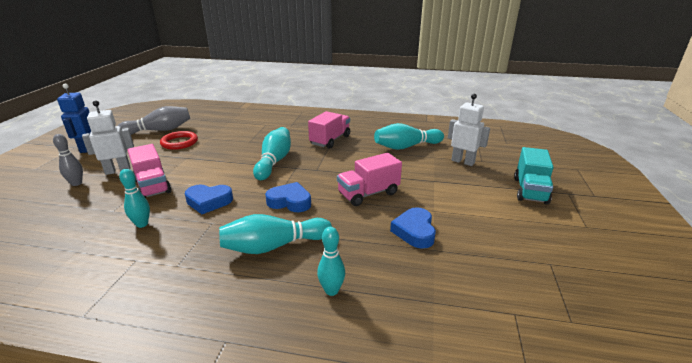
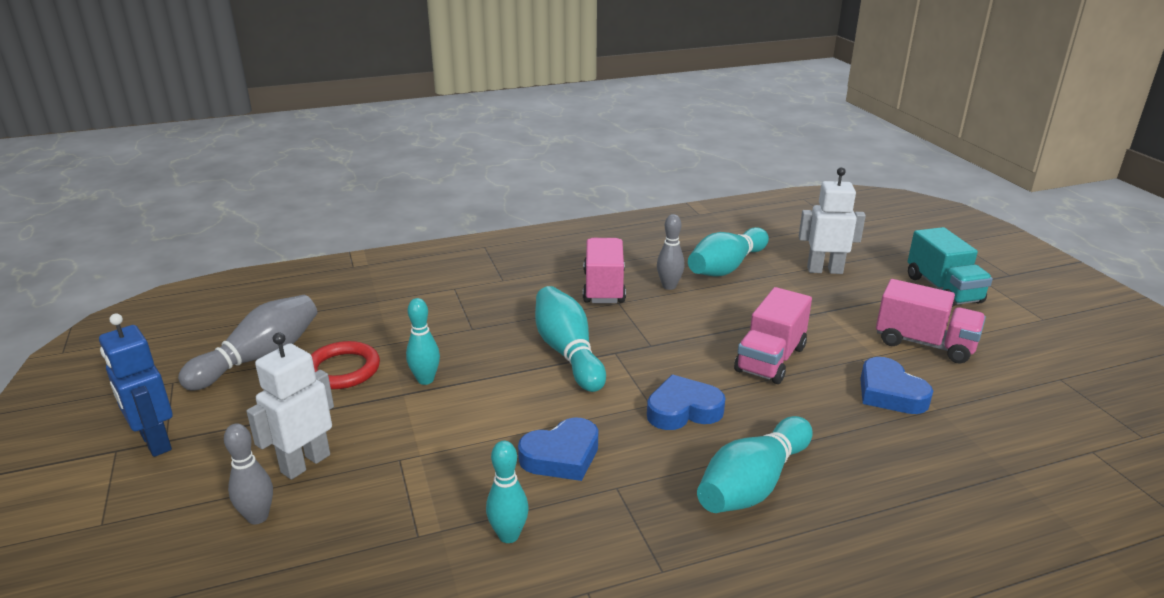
camera: 30 degrees left, 0 degrees up
pink truck [128,144,171,198] -> pink truck moved to [876,279,986,364]
turquoise bowling pin [317,227,345,296] -> turquoise bowling pin moved to [406,298,440,385]
none -> grey bowling pin [657,214,685,290]

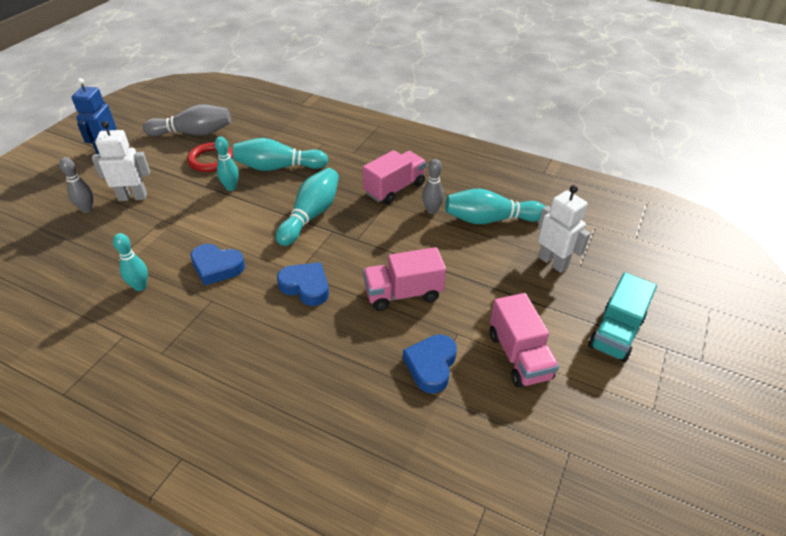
camera: 45 degrees right, 15 degrees up
turquoise bowling pin [697,416,812,513] -> turquoise bowling pin moved to [233,138,328,171]

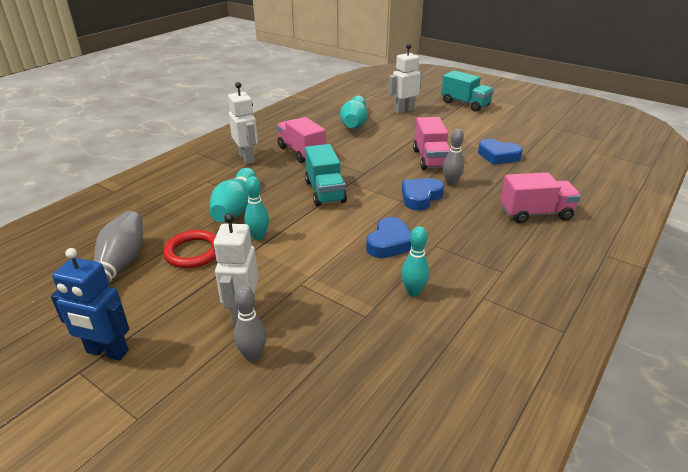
camera: 80 degrees left, 10 degrees down
turquoise bowling pin [276,168,339,246] -> turquoise truck [305,144,347,206]
grey bowling pin [422,159,444,214] -> grey bowling pin moved to [443,129,464,186]
pink truck [490,293,559,387] -> pink truck moved to [500,172,581,224]
none -> white robot [228,82,258,164]

